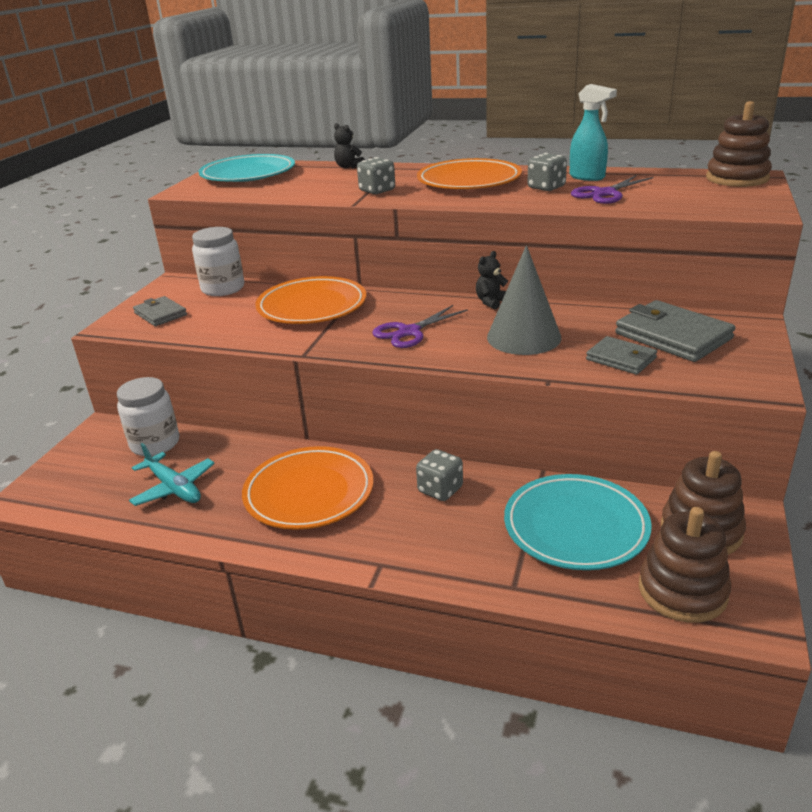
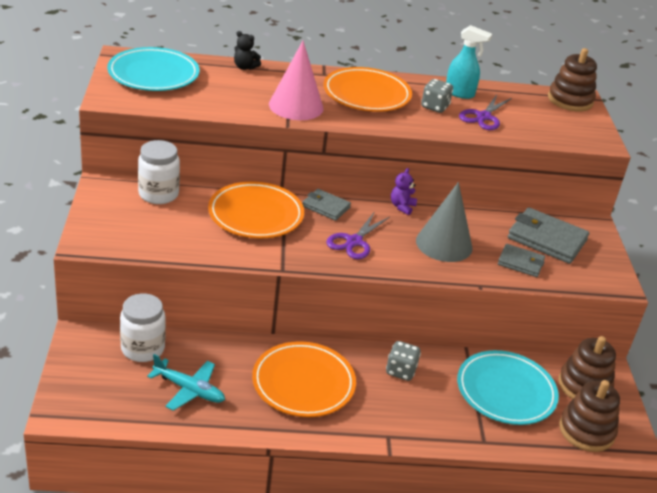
camera: 25 degrees left, 5 degrees up
grey wallet [133,296,187,326] -> grey wallet moved to [303,189,351,221]
grey dice [357,157,395,194] -> pink cone [269,41,324,120]
black teddy bear [476,251,508,310] -> purple teddy bear [391,168,417,215]

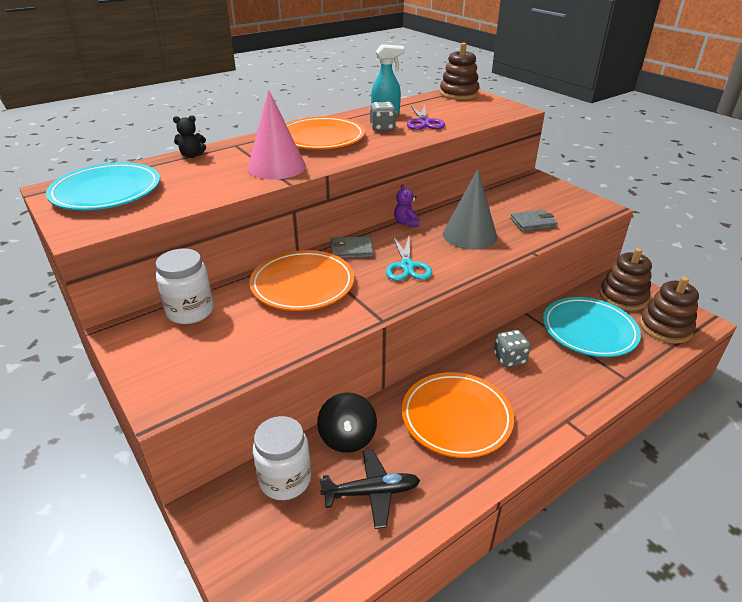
camera: 30 degrees left, 0 degrees up
turquoise plane [147,354,225,411] -> black plane [319,450,420,529]
purple scissors [326,211,390,259] -> turquoise scissors [386,236,432,281]
grey wallet [508,207,589,264] -> none
none -> black spinning top [317,392,377,453]

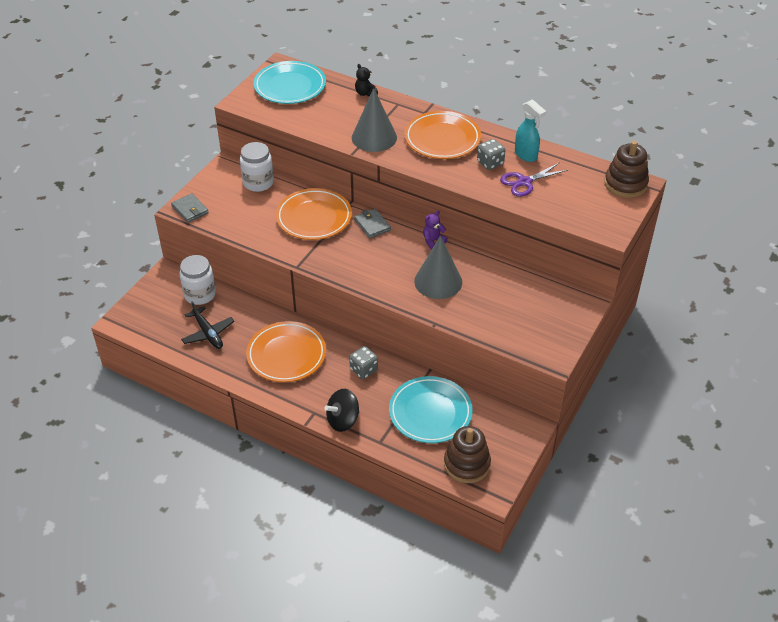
camera: 65 degrees right, 10 degrees up
pink cone [248,90,306,180] -> grey cone [352,88,397,152]
black spinning top [317,392,377,453] -> black spinning top moved to [325,389,360,432]
turquoise scissors [386,236,432,281] -> none
grey wallet [510,210,557,232] -> grey wallet moved to [171,193,209,223]
brown stacking toy [599,248,652,311] -> none

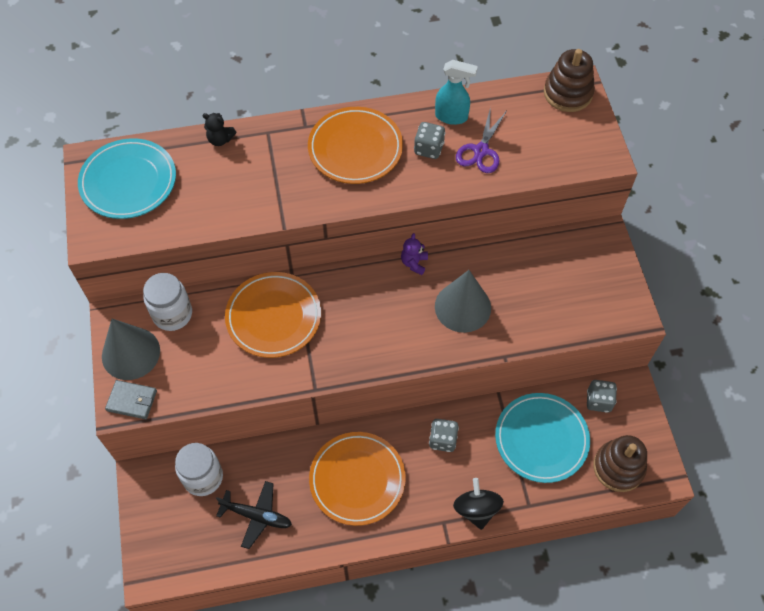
camera: 40 degrees left, 15 degrees up
black spinning top [325,389,360,432] -> black spinning top turned 150 degrees clockwise [453,478,504,530]
grey cone [352,88,397,152] -> grey cone moved to [102,319,160,380]
grey wallet [354,209,391,238] -> none
none -> grey dice [587,380,617,413]

